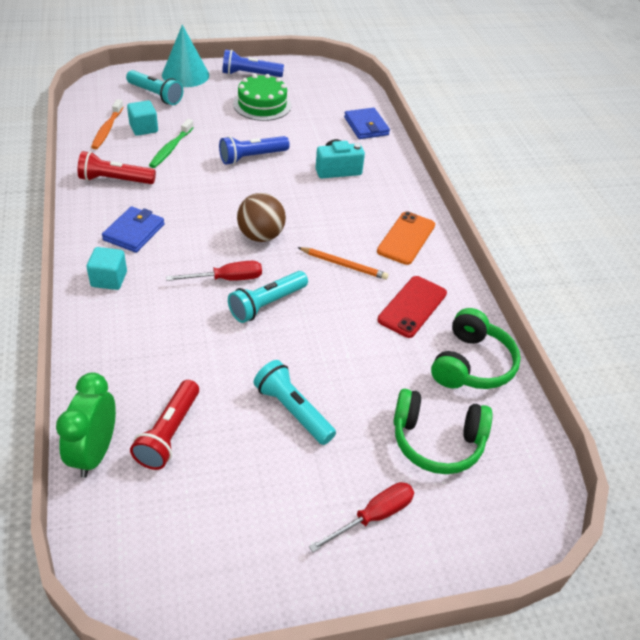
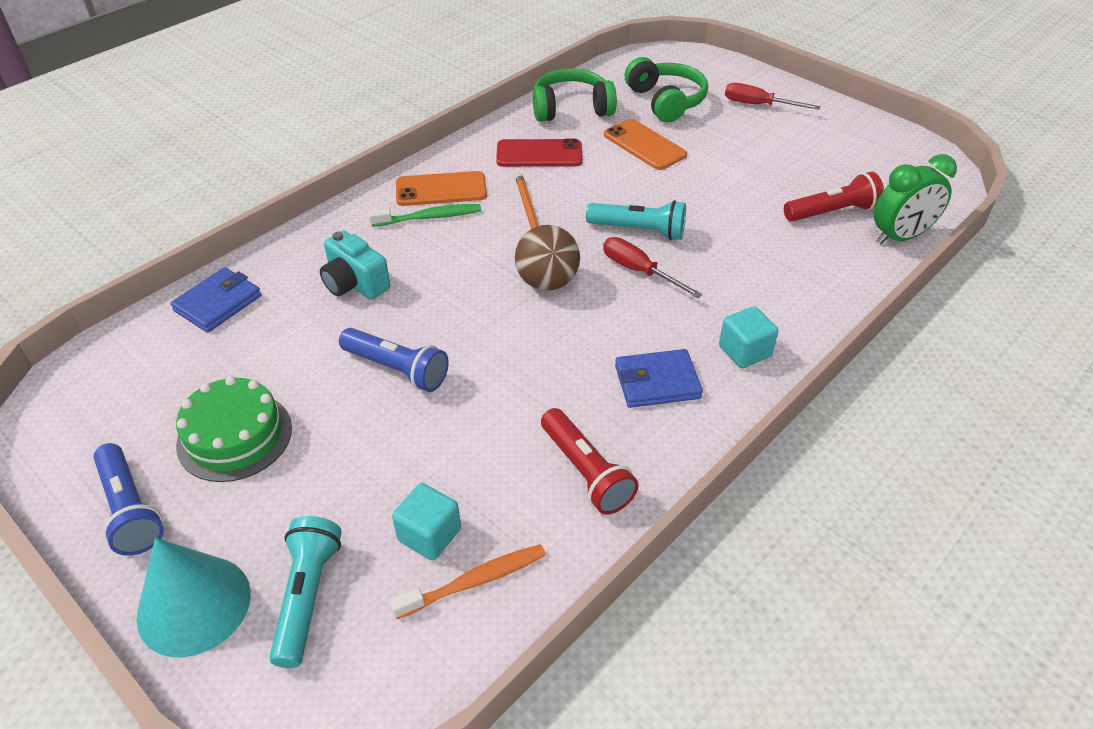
camera: 120 degrees left, 0 degrees up
green toothbrush [149,119,194,168] -> green toothbrush moved to [369,204,481,227]
turquoise flashlight [253,360,336,445] -> none
none -> orange phone [604,119,687,170]

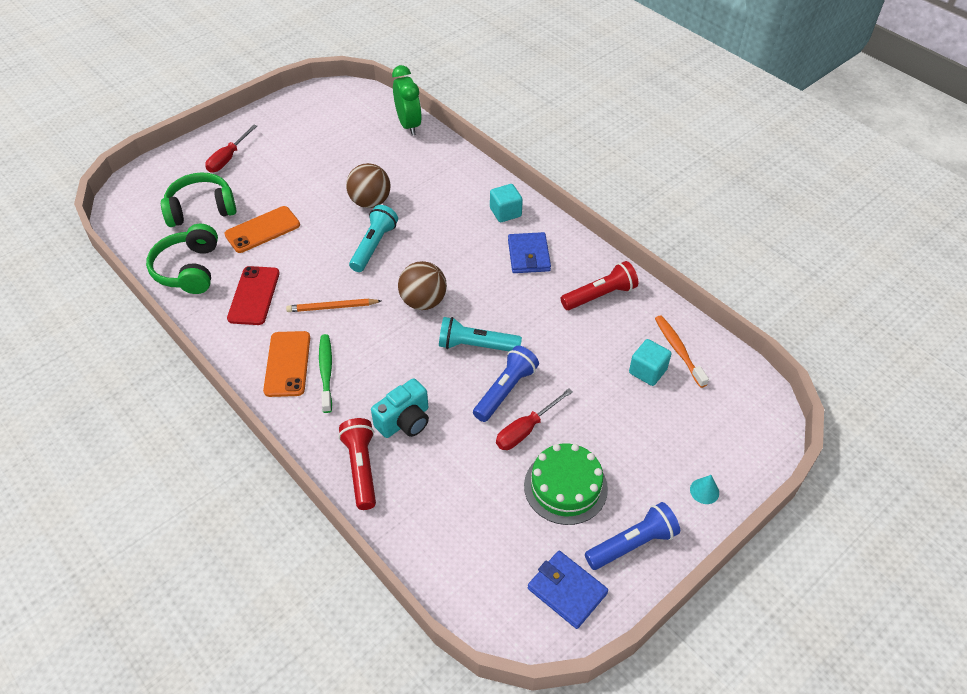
camera: 85 degrees left, 5 degrees up
turquoise cone [137,538,251,657] -> turquoise cone [690,475,719,504], size x0.41
blue wallet [170,267,261,333] -> blue wallet moved to [528,551,608,629]
turquoise flashlight [269,516,342,668] -> turquoise flashlight moved to [439,317,522,351]
red screwdriver [603,237,703,298] -> red screwdriver moved to [496,388,573,450]
red flashlight [784,172,884,222] -> red flashlight moved to [338,418,376,510]
none -> brown ball [346,163,391,208]

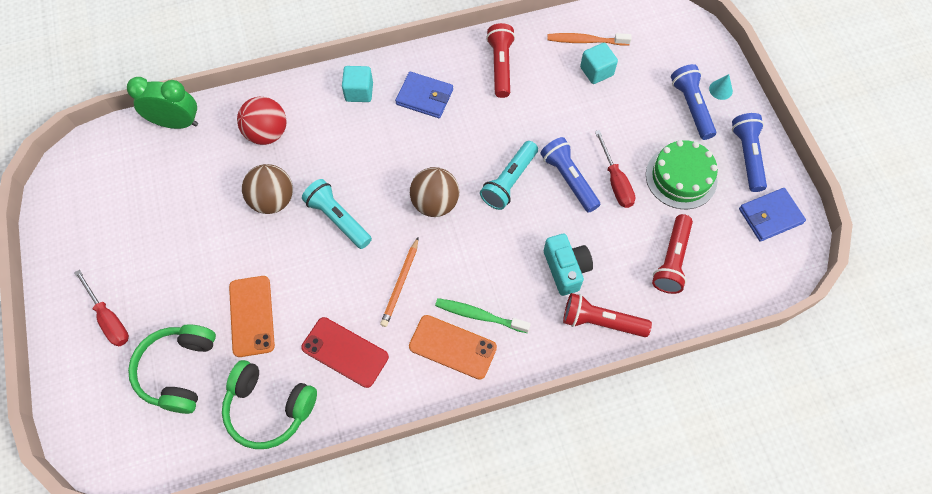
camera: 65 degrees left, 15 degrees up
none -> red ball [237,97,287,145]
none -> red flashlight [652,214,693,294]
none -> blue flashlight [671,64,716,140]

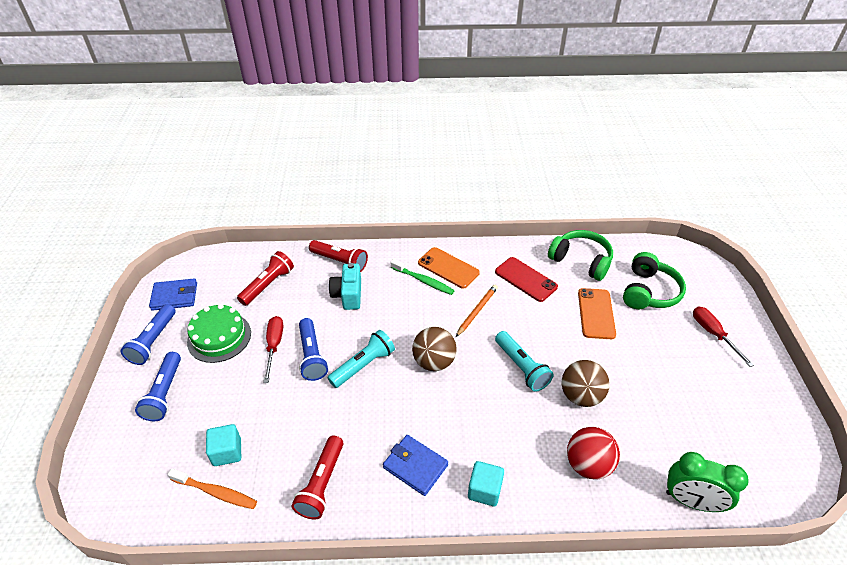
camera: 165 degrees left, 20 degrees down
turquoise cone [709,74,733,100] -> none

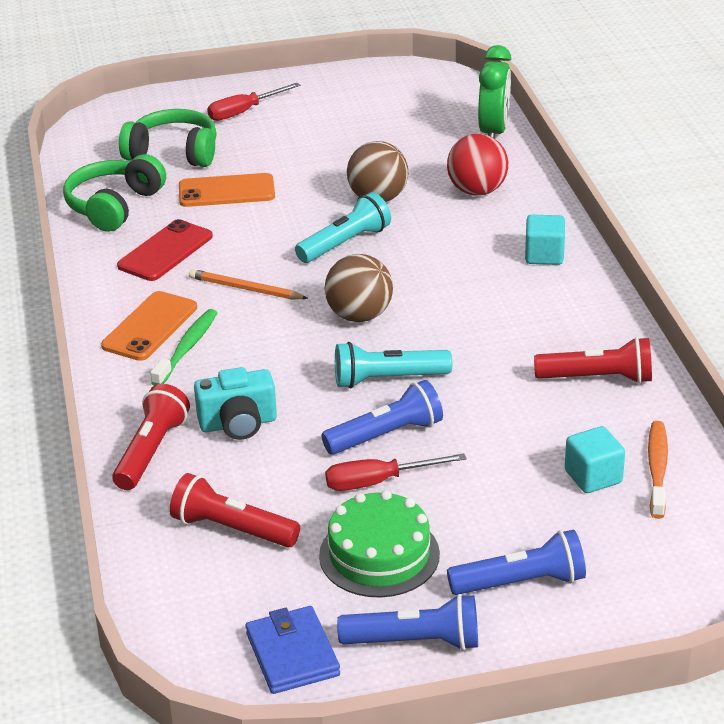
camera: 100 degrees left, 10 degrees down
turquoise flashlight [327,330,395,388] -> turquoise flashlight turned 45 degrees counterclockwise [335,342,452,388]
blue wallet [383,435,448,496] -> none

